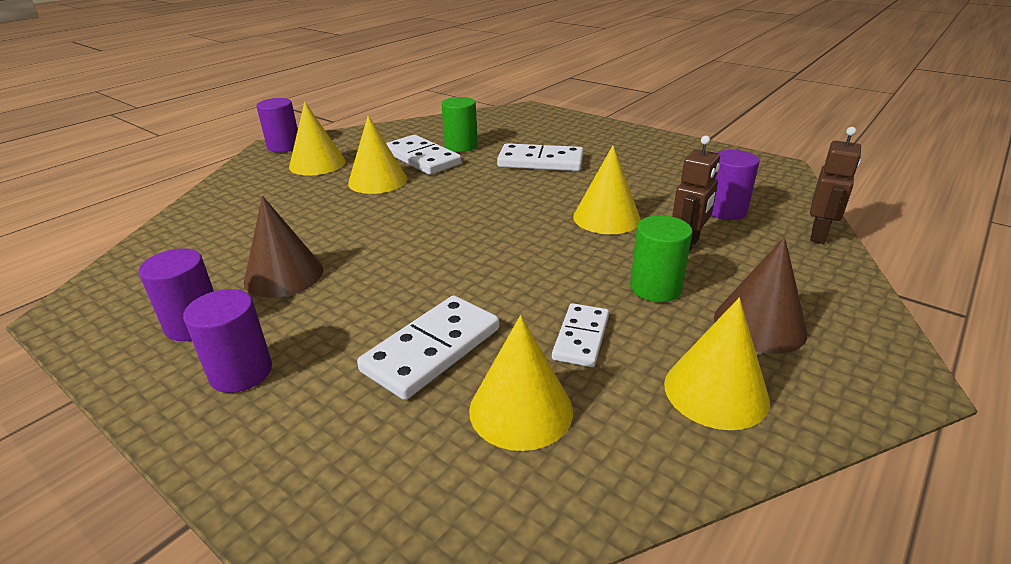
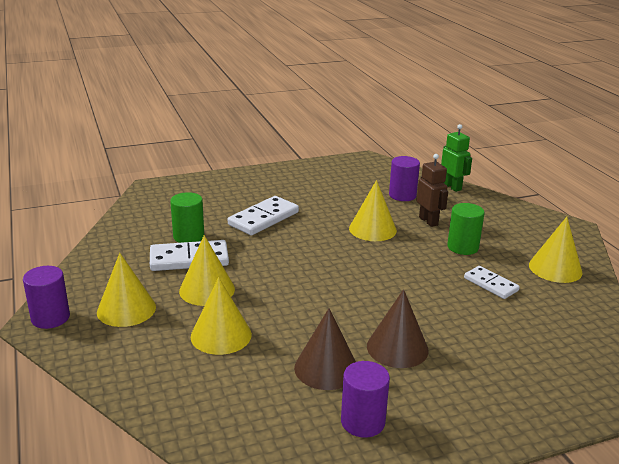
camera: 60 degrees left, 5 degrees down
purple cylinder [183,289,272,393] -> none
white domino [357,295,499,400] -> none
yellow cone [469,315,573,451] -> yellow cone moved to [191,277,252,355]
brown cone [714,237,808,354] -> brown cone moved to [367,289,429,368]
brown robot [810,127,861,244] -> green robot [441,124,472,192]

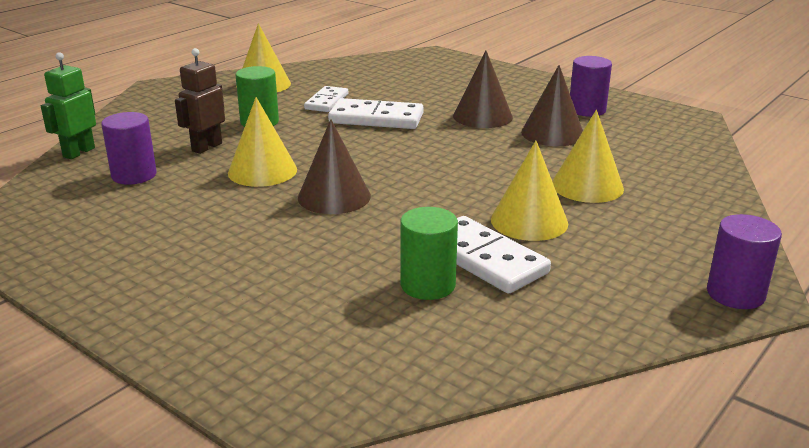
camera: 120 degrees left, 0 degrees up
yellow cone [97,253,156,327] -> none
white domino [228,196,299,236] -> white domino moved to [328,98,424,129]
none -> brown cone [298,119,371,214]

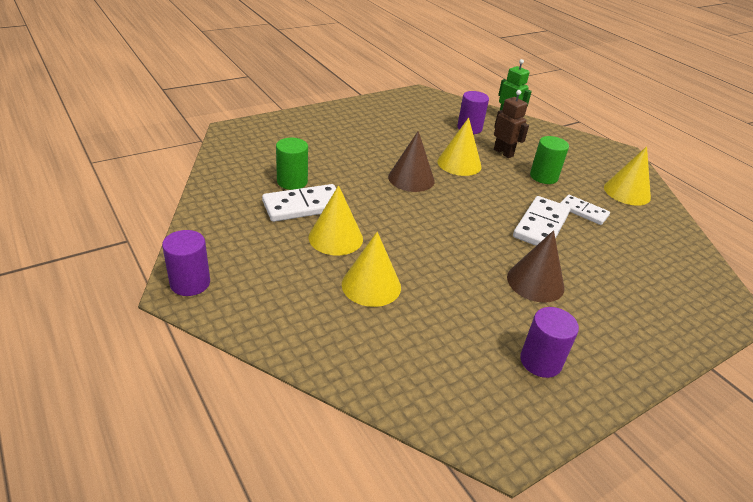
camera: 105 degrees right, 10 degrees up
brown cone [521,65,583,146] -> none

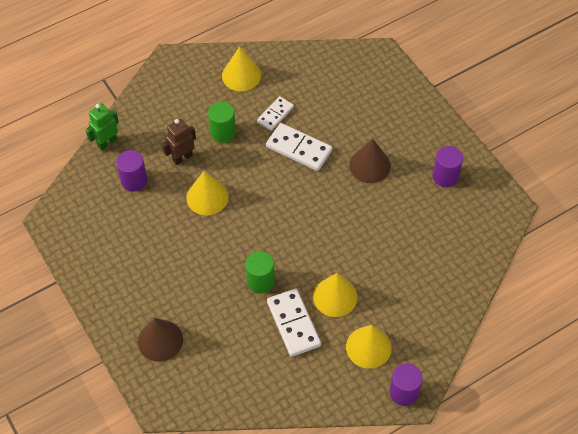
camera: 85 degrees left, 20 degrees up
green cylinder [276,138,308,190] -> green cylinder moved to [245,251,275,293]
yellow cone [342,232,401,307] -> yellow cone moved to [346,325,392,368]
brown cone [388,131,435,192] -> brown cone moved to [138,318,183,362]

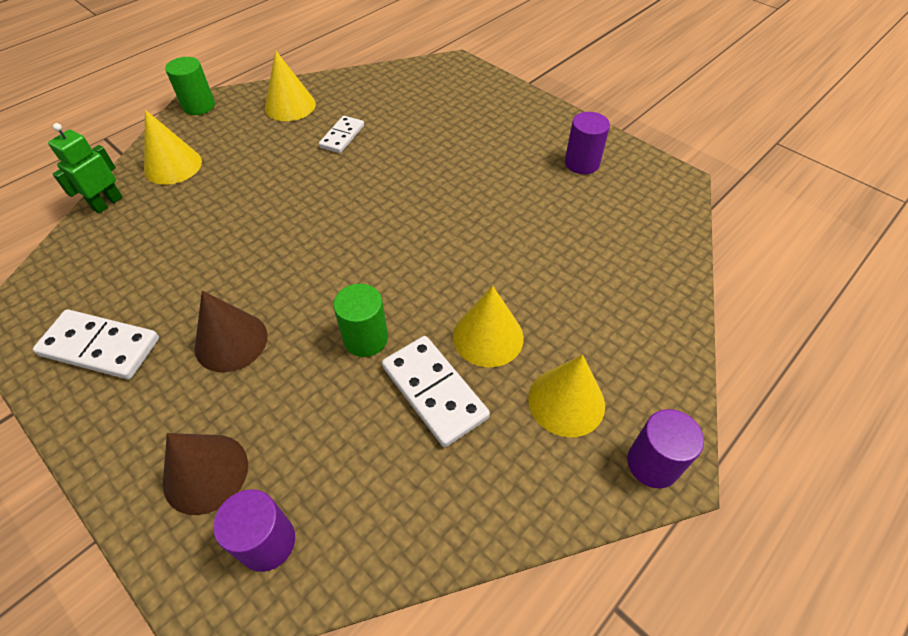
camera: 15 degrees left, 5 degrees down
purple cylinder [116,150,147,192] -> purple cylinder moved to [213,489,295,572]
brown robot [162,119,196,165] -> none
yellow cone [186,171,229,215] -> yellow cone moved to [144,110,202,185]
green cylinder [208,102,236,143] -> green cylinder moved to [165,57,215,115]
white domino [266,123,332,171] -> white domino moved to [33,309,159,379]
brown cone [349,139,391,183] -> brown cone moved to [195,291,268,372]

